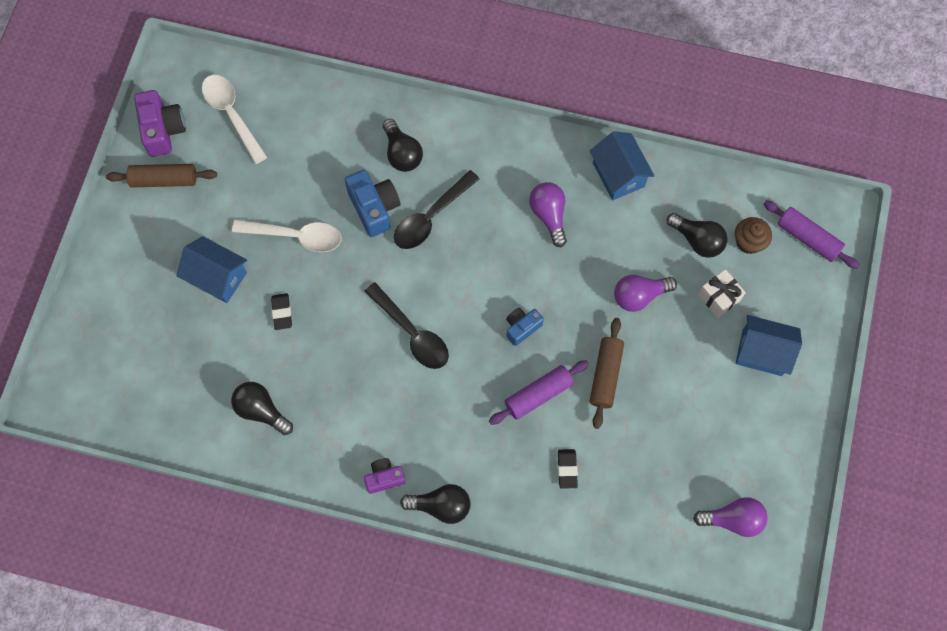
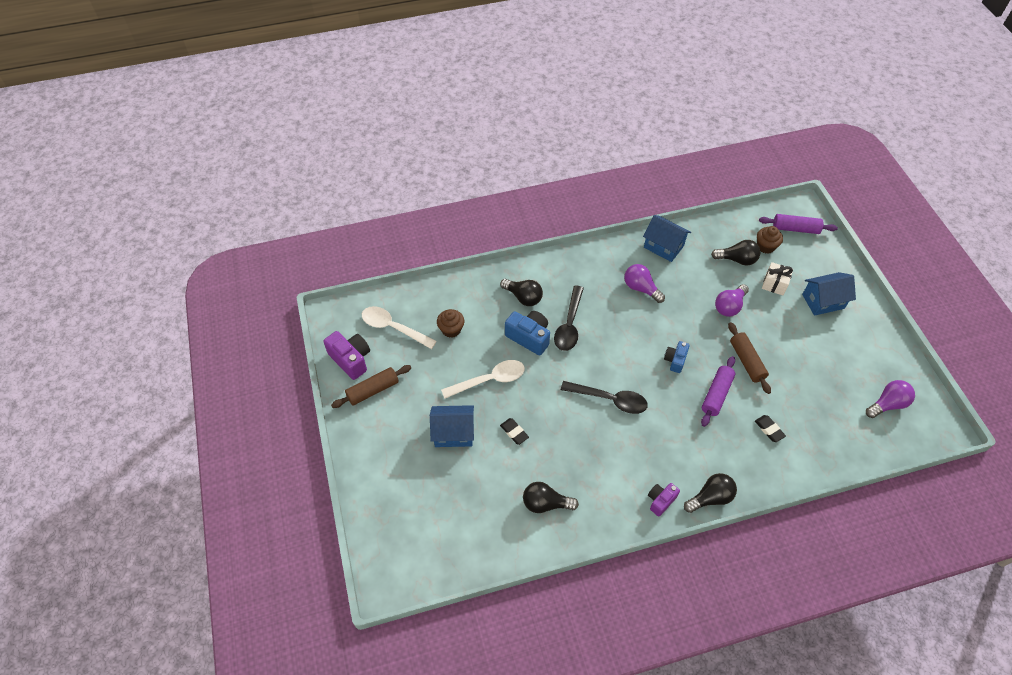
camera: 30 degrees left, 15 degrees down
none -> brown cupcake [437,309,464,338]

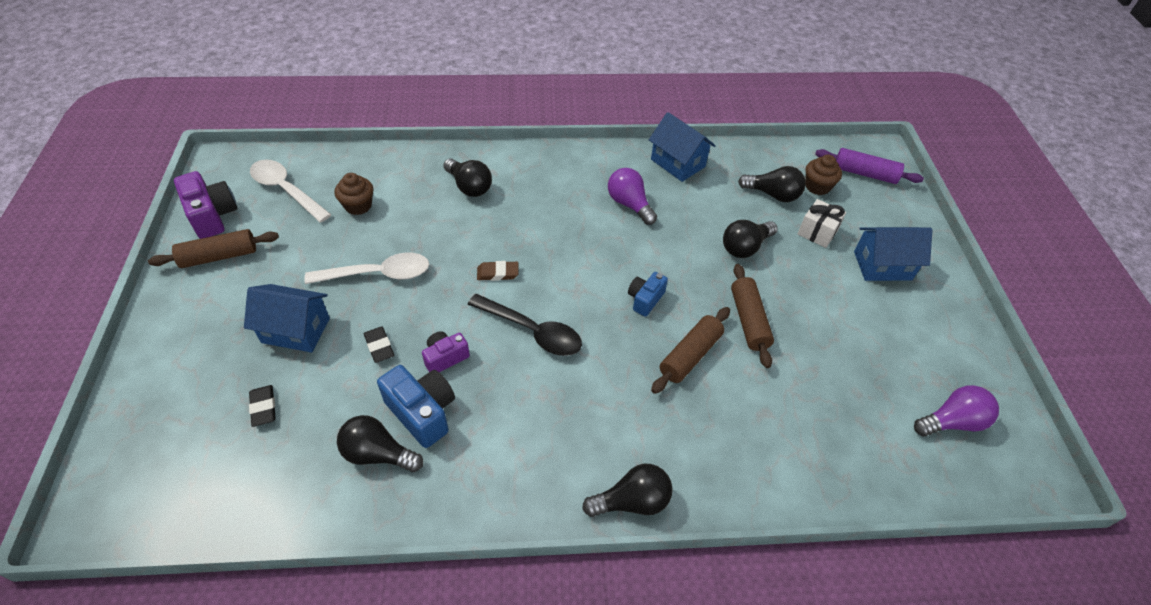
camera: 10 degrees right, 5 degrees down
blue camera [505,311,550,356] -> blue camera moved to [377,365,455,448]
black spoon [554,286,584,351] -> none
purple camera [648,483,680,517] -> purple camera moved to [422,331,470,372]
purple rolling pin [701,356,735,427] -> brown rolling pin [651,307,730,394]
purple light bulb [715,284,749,317] -> black light bulb [723,220,778,258]
black eraser [755,415,786,442] -> black eraser moved to [249,385,276,427]
none -> brown eraser [477,261,519,281]

